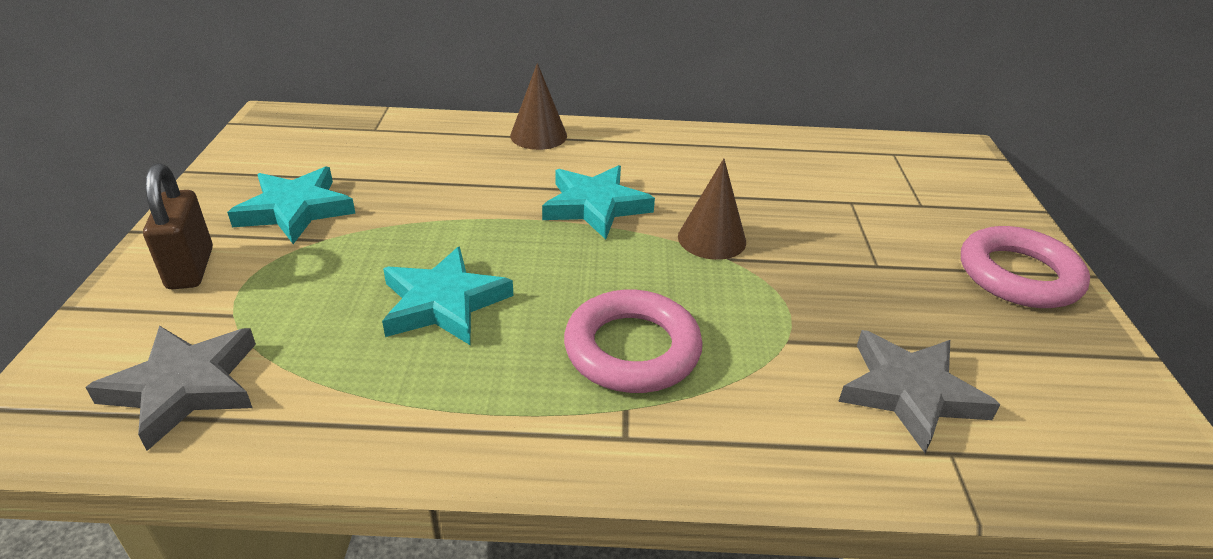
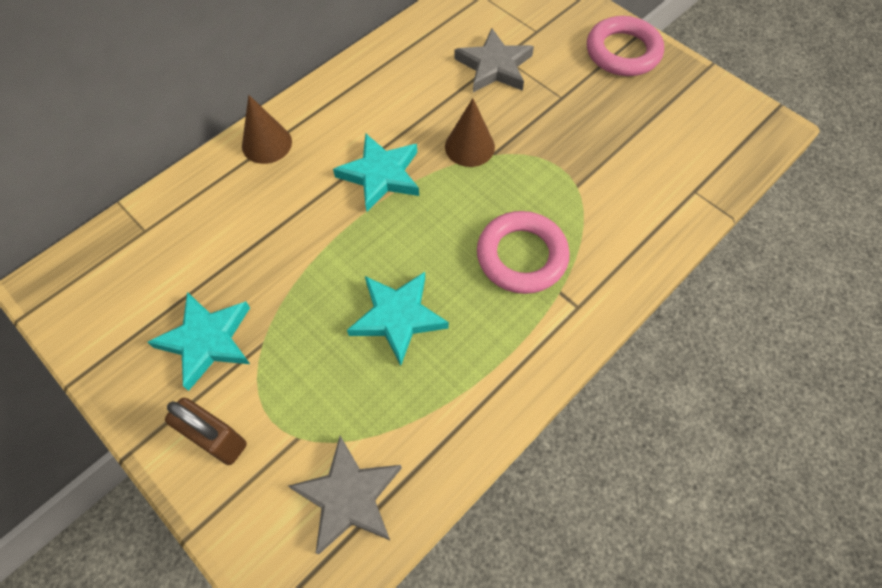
camera: 45 degrees left, 25 degrees up
grey star [838,330,1000,453] -> grey star moved to [454,28,534,92]

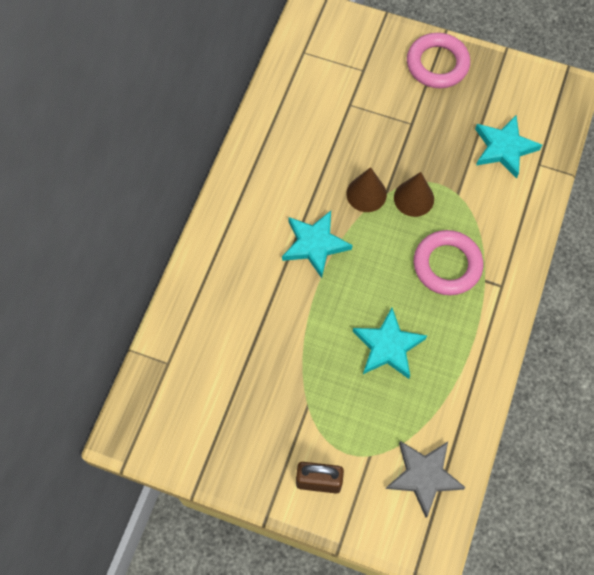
camera: 25 degrees left, 5 degrees up
turquoise star [148,292,250,391] -> turquoise star moved to [475,115,542,179]
brown cone [242,95,292,164] -> brown cone moved to [394,172,434,217]
grey star [454,28,534,92] -> none

